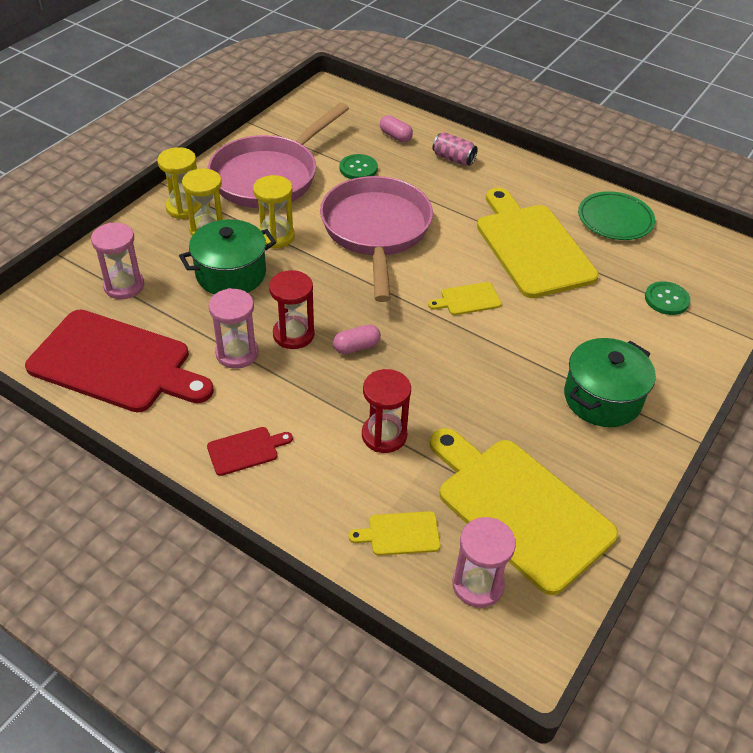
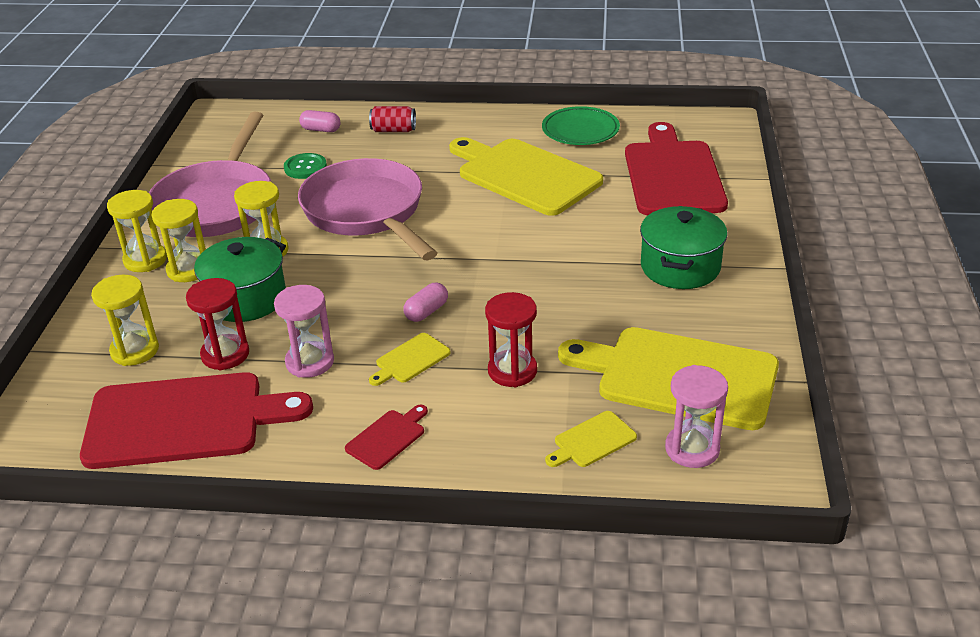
camera: 25 degrees left, 10 degrees down
pink hourglass [91,223,144,299] -> yellow hourglass [91,275,159,366]
red hourglass [269,270,314,349] -> red hourglass moved to [186,278,249,370]
yellow cutting board [428,282,502,315] -> yellow cutting board moved to [369,333,451,386]
pink can [433,132,478,166] -> red can [369,106,416,132]
green button [645,281,690,315] -> red cutting board [625,122,728,215]

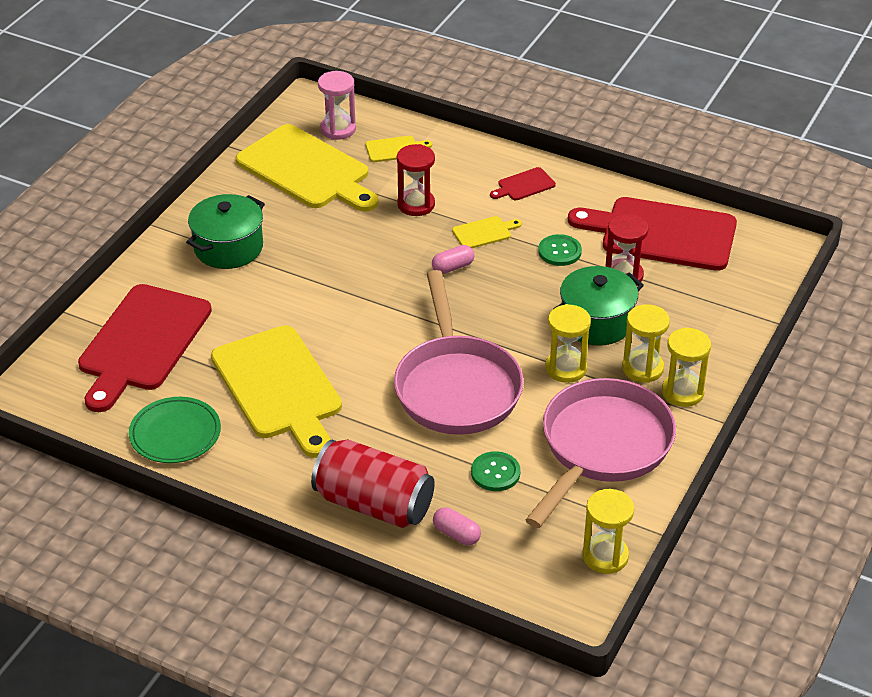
camera: 160 degrees left, 5 degrees up
yellow hourglass [91,275,159,366] -> yellow hourglass moved to [582,489,634,574]
pink hourglass [274,285,334,378] -> green button [538,234,582,266]
red can [369,106,416,132] -> red can [311,439,435,528], size x2.04

